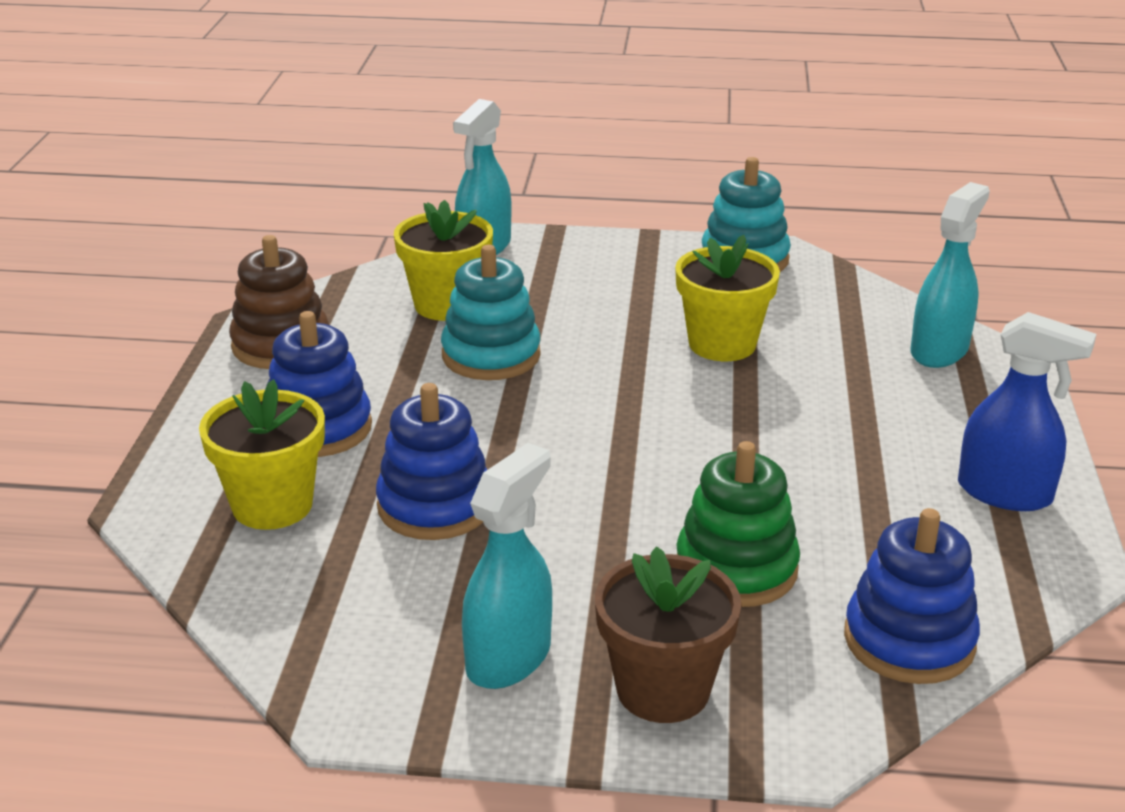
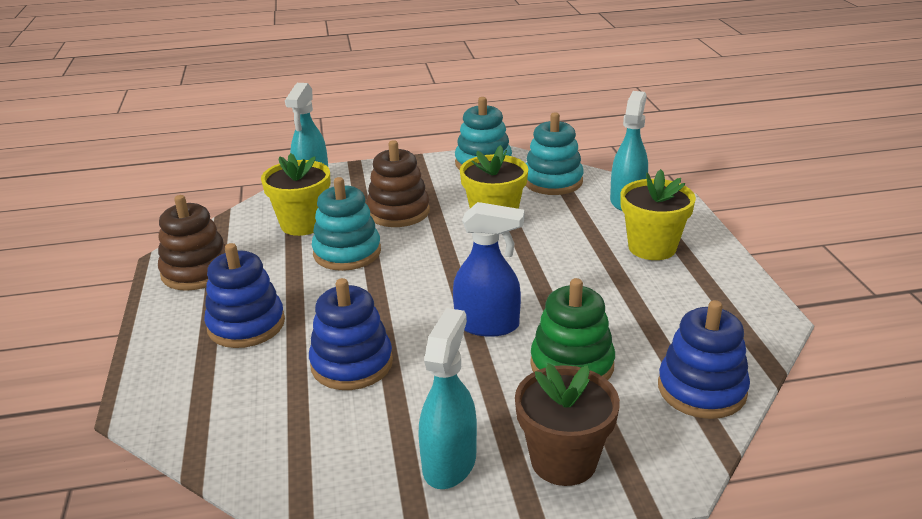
camera: 15 degrees left, 0 degrees up
yellow flower pot [199,379,325,530] -> yellow flower pot moved to [620,169,696,260]
blue spray bottle [958,312,1096,511] -> blue spray bottle moved to [453,202,525,337]
none -> brown stacking toy [366,140,430,227]
none -> turquoise stacking toy [525,112,583,195]

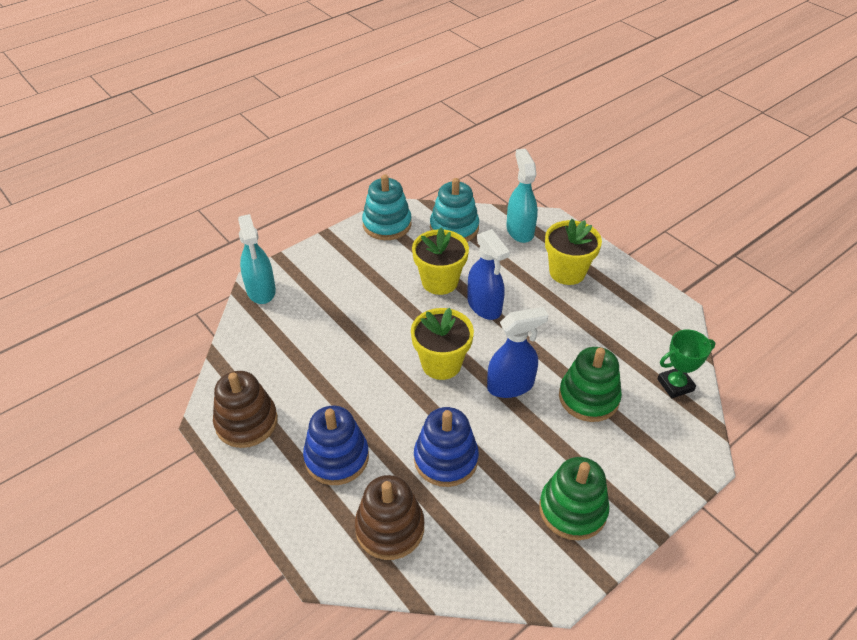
camera: 30 degrees left, 15 degrees up
yellow flower pot [261,153,330,236] -> yellow flower pot moved to [411,308,474,380]
turquoise stacking toy [312,177,381,271] -> none
brown stacking toy [366,140,430,227] -> brown stacking toy moved to [355,475,424,560]
turquoise spray bottle [418,308,477,489] -> green stacking toy [539,457,610,540]
brown flower pot [515,363,620,486] -> none
blue stacking toy [658,300,750,419] -> green trophy [657,329,715,398]
none -> blue spray bottle [468,229,510,320]

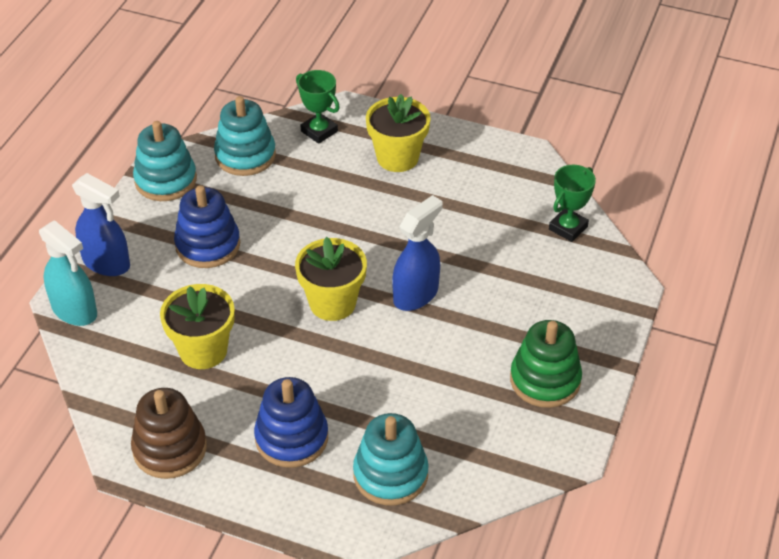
camera: 30 degrees left, 0 degrees up
brown stacking toy [355,475,424,560] -> turquoise stacking toy [353,413,429,506]
yellow flower pot [412,228,469,295] -> yellow flower pot moved to [160,284,235,369]
blue stacking toy [414,407,479,487] -> blue stacking toy moved to [174,185,240,268]
blue spray bottle [468,229,510,320] -> blue spray bottle moved to [72,173,130,276]
turquoise spray bottle [507,149,538,243] -> green trophy [296,70,340,144]
green stacking toy [559,347,622,422] -> none

